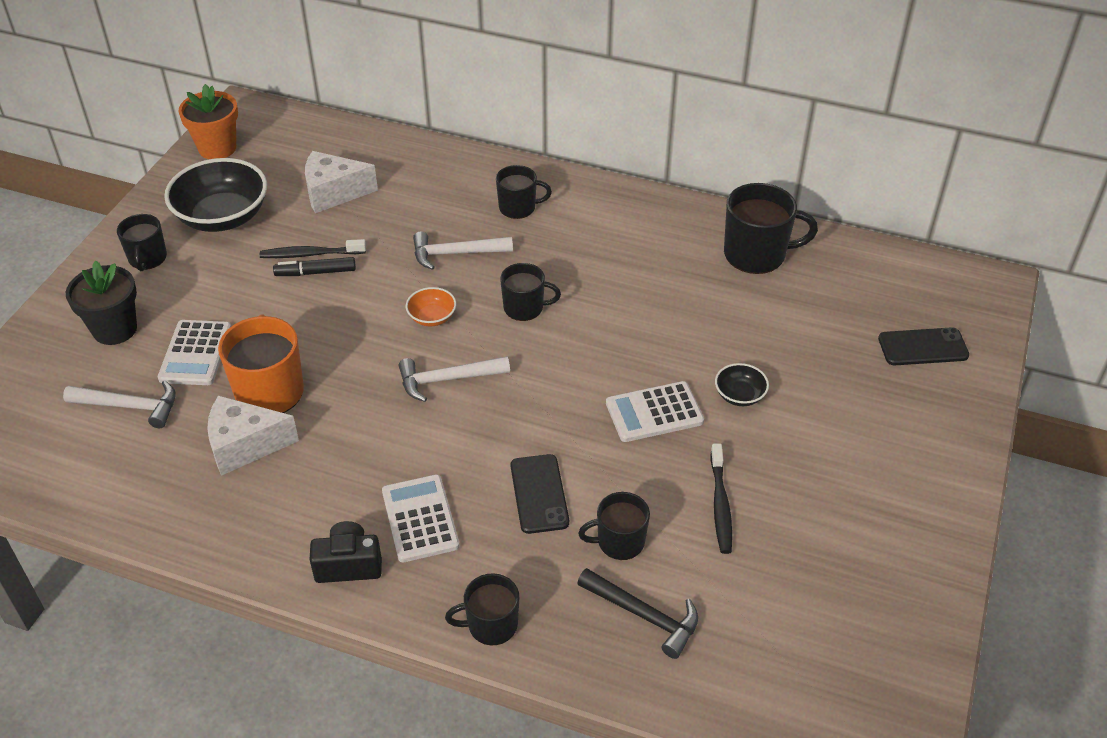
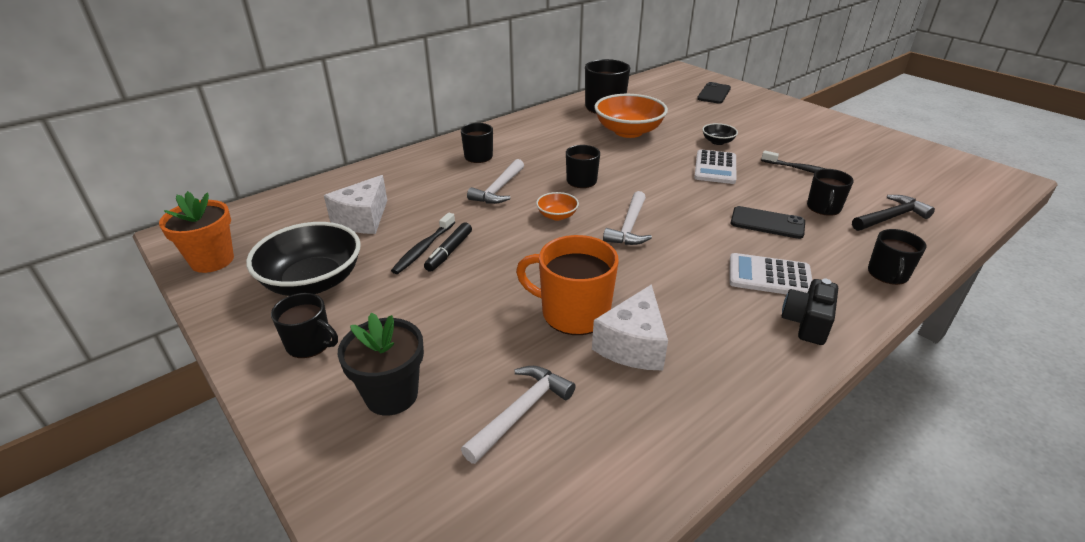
camera: 60 degrees left, 10 degrees down
white calculator [158,320,231,385] -> none
none -> orange bowl [594,94,668,138]

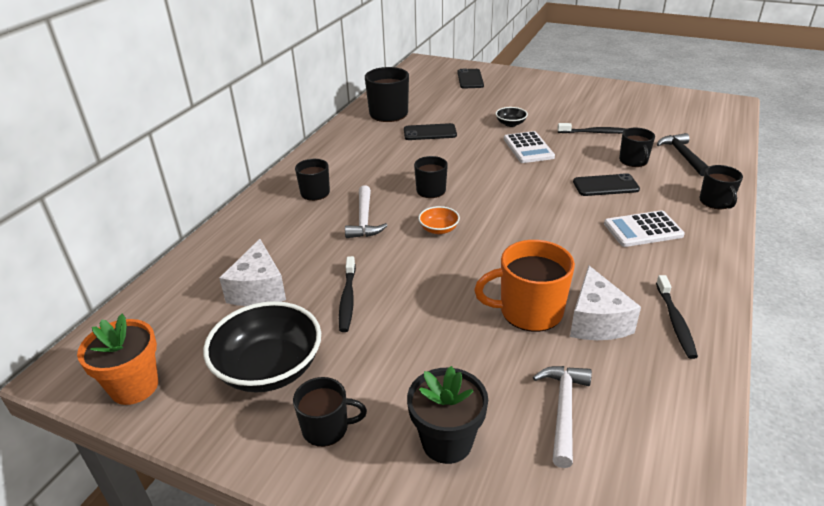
camera: 25 degrees left, 0 degrees up
black marker [424,222,472,272] -> none
orange bowl [594,94,668,138] -> black phone [404,123,457,140]
white hammer [603,191,652,245] -> none
black camera [782,278,838,345] -> none
black hammer [852,195,935,231] -> black hammer turned 45 degrees counterclockwise [657,133,709,176]
none -> black toothbrush [656,275,698,359]

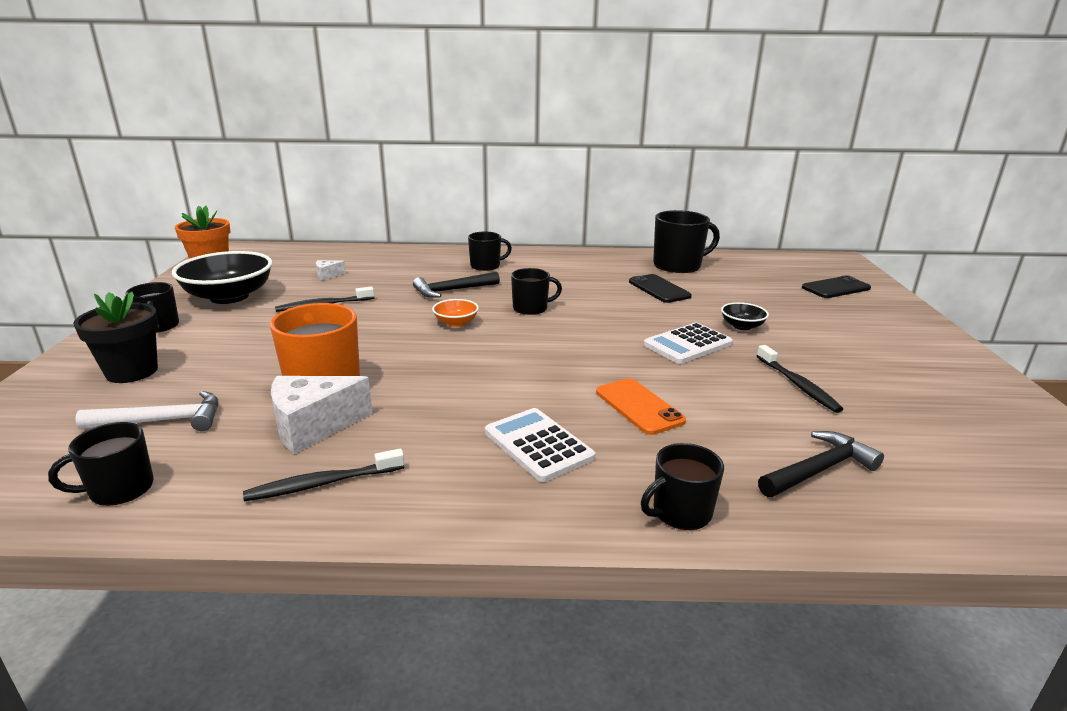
camera: 65 degrees right, 10 degrees down
white cheese [219,239,286,306] -> white cheese [316,260,346,280], size x0.47
white hammer [345,185,388,238] -> black hammer [413,272,500,298]
black phone [573,173,640,196] -> orange phone [596,378,686,435]
black mug [619,128,655,167] -> black mug moved to [48,422,154,506]

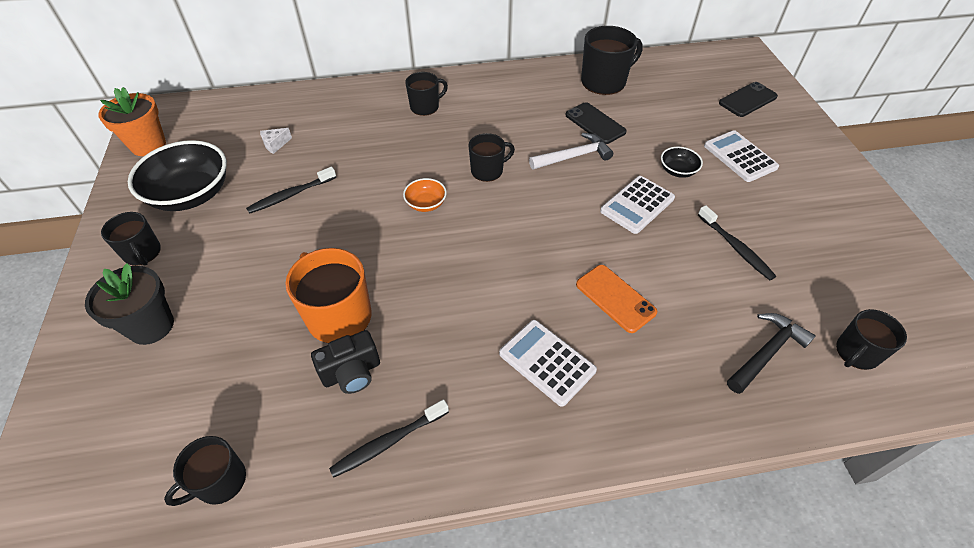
camera: 10 degrees left, 25 degrees up
white hammer [75,391,218,431] -> white hammer moved to [529,133,613,169]
white cheese [271,376,373,454] -> black camera [311,330,380,394]
black hammer [413,272,500,298] -> none
black mug [641,443,724,530] -> black mug moved to [836,309,907,370]
none -> white calculator [704,130,779,182]

